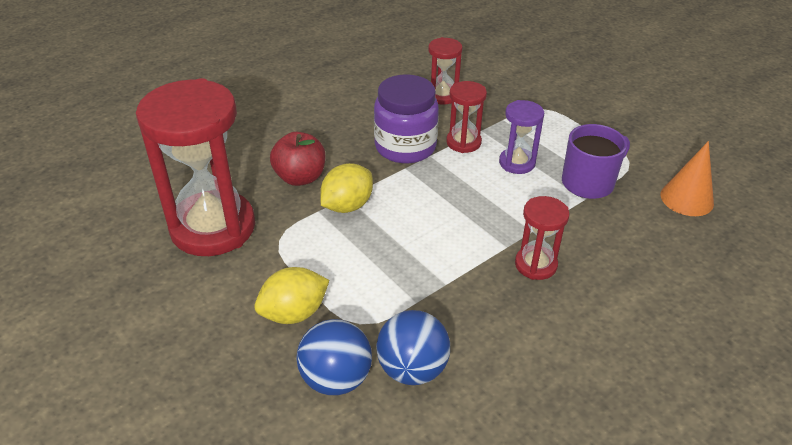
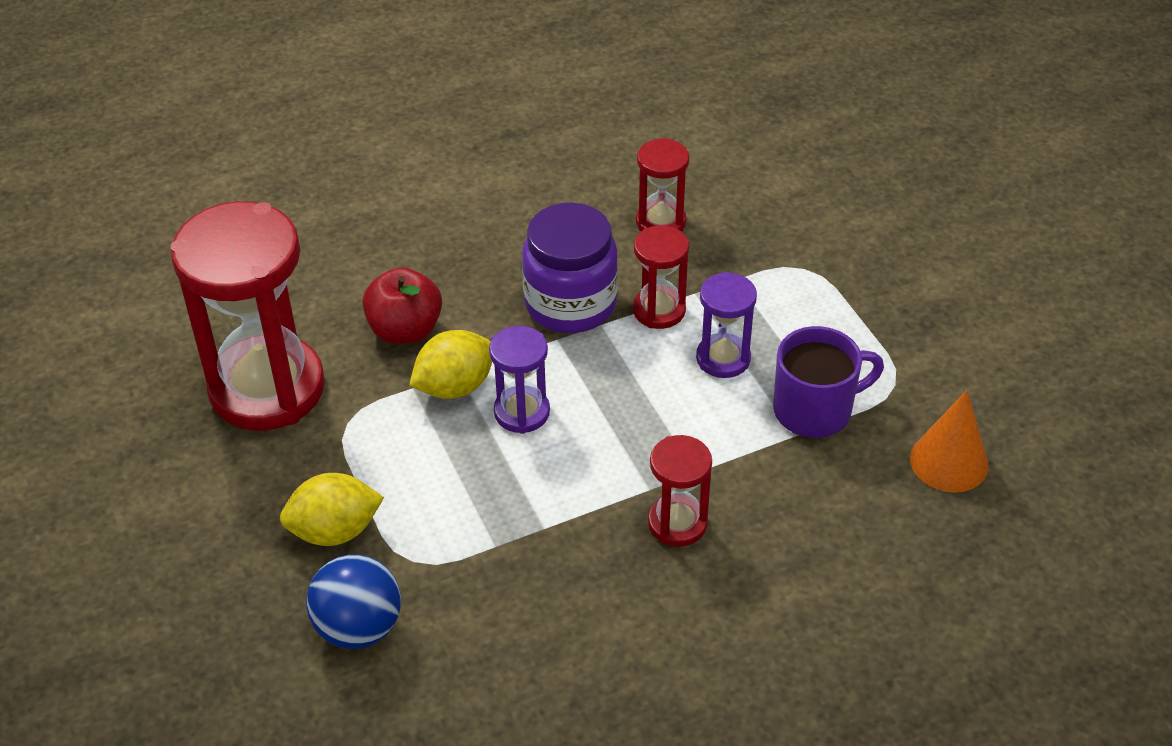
camera: 15 degrees right, 5 degrees up
blue ball [376,310,450,385] -> none
none -> purple hourglass [489,326,550,434]

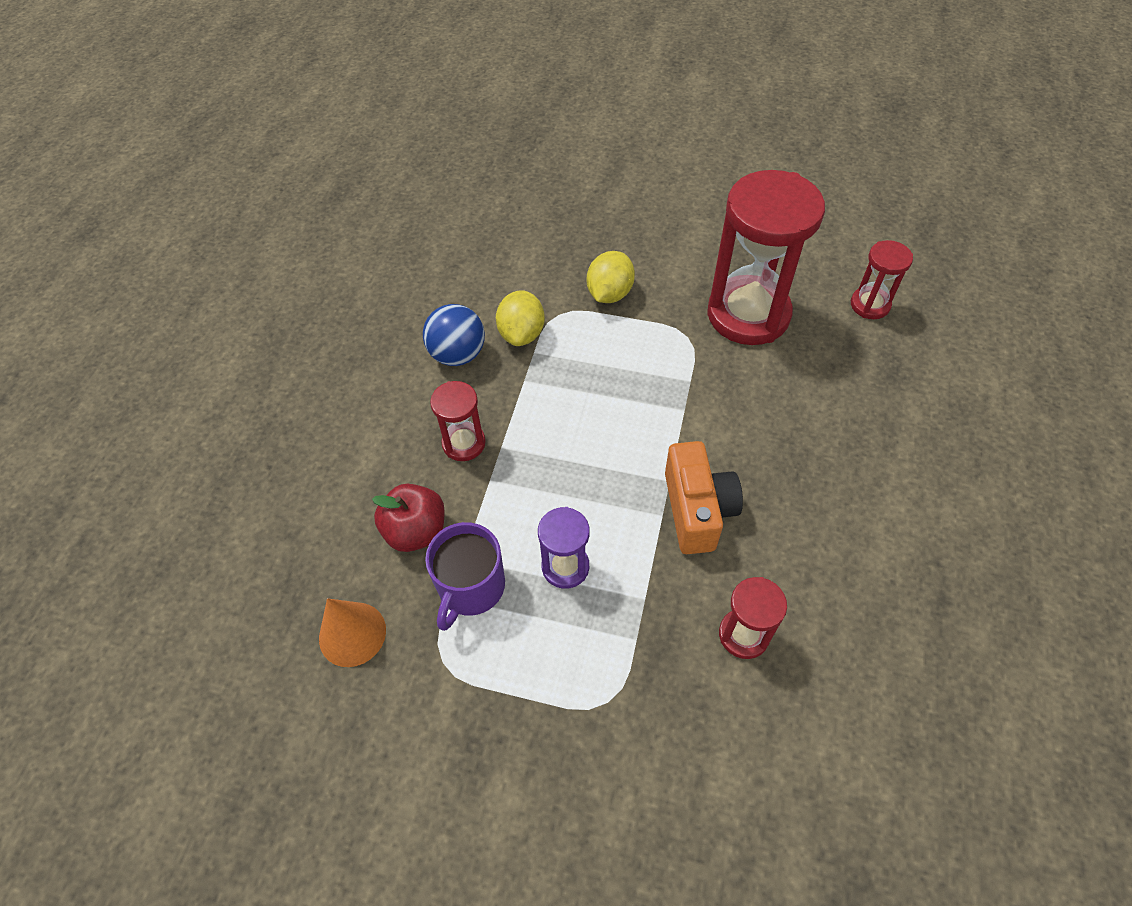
camera: 130 degrees right, 10 degrees up
blue ball [306,554,401,649] -> blue ball moved to [423,304,485,366]
red apple [362,267,442,344] -> red apple moved to [372,484,445,552]
yellow lemon [409,330,492,399] -> yellow lemon moved to [496,290,545,346]
purple hourglass [489,326,550,434] -> none
purple jar [522,202,618,333] -> orange camera [665,441,743,554]
red hourglass [633,225,689,329] -> red hourglass moved to [851,240,913,319]

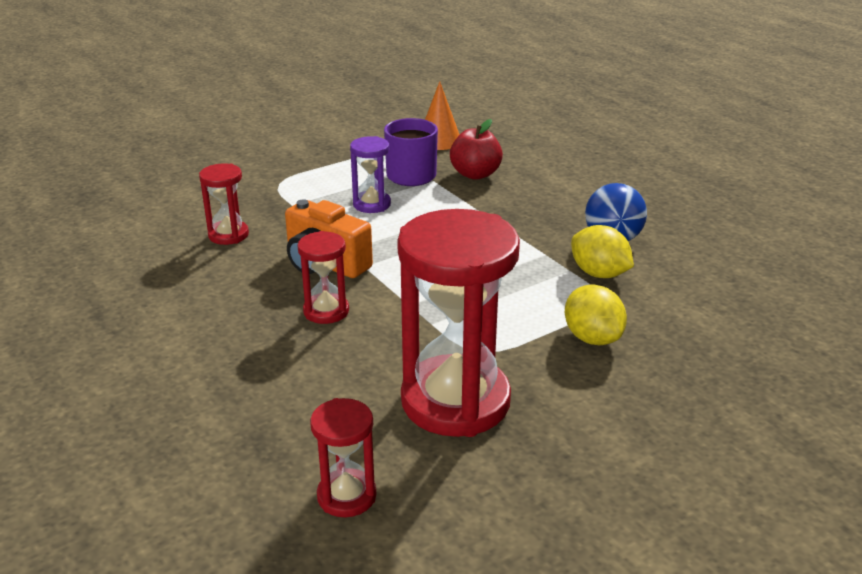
camera: 130 degrees right, 25 degrees down
red hourglass [430,381,486,461] -> red hourglass moved to [297,231,349,324]

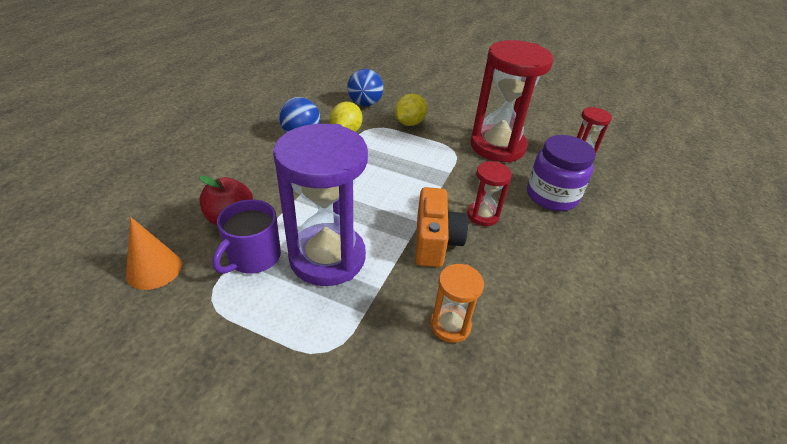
camera: 125 degrees left, 10 degrees up
red hourglass [199,164,249,245] -> orange hourglass [431,264,484,343]
purple hourglass [350,136,391,213] -> purple hourglass [273,124,368,286], size x2.09
none -> blue ball [347,69,383,106]
none -> purple jar [527,135,596,211]

